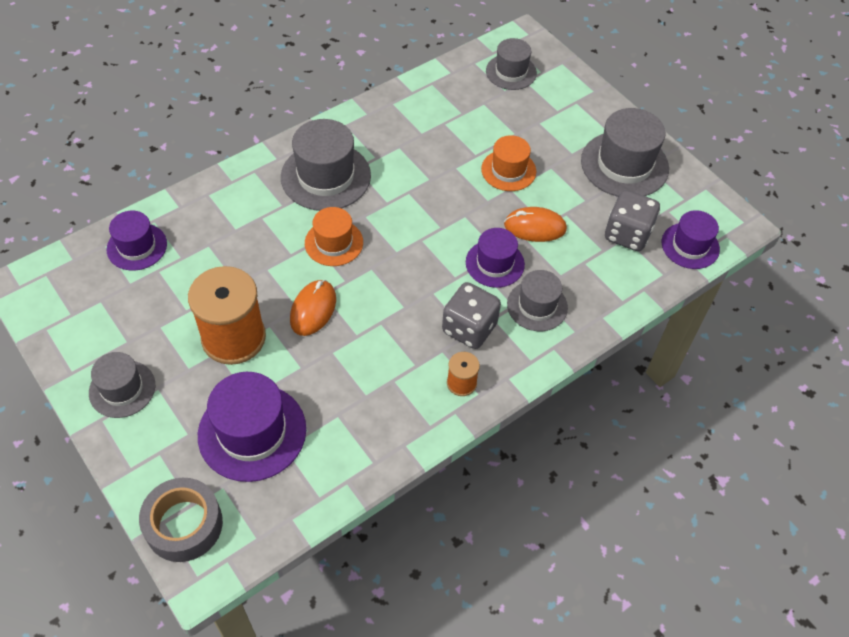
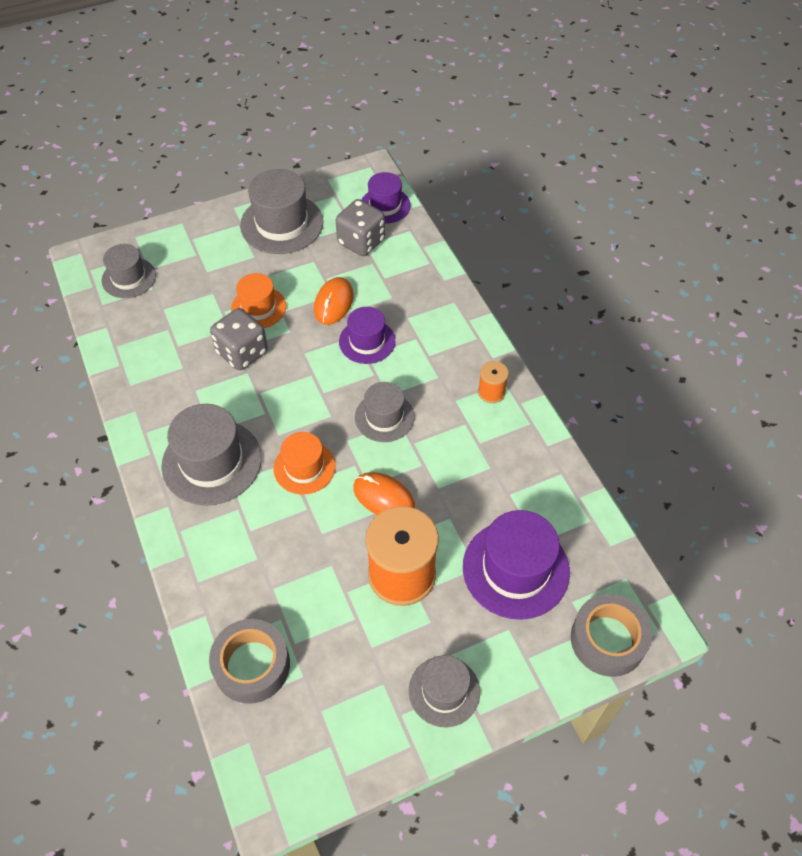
camera: 75 degrees left, 0 degrees up
purple hat [107,211,167,271] -> grey tape [209,619,290,704]
grey dice [442,282,501,349] -> grey dice moved to [210,308,268,370]
grey hat [507,270,568,331] -> grey hat moved to [355,382,414,442]

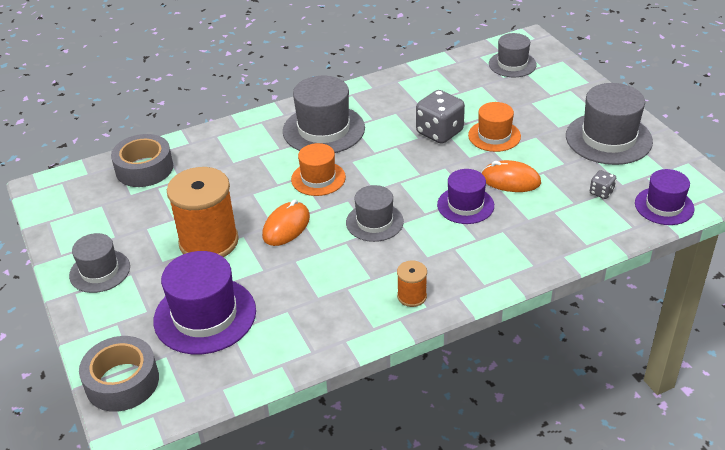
camera: 90 degrees right, 15 degrees down
grey dice [336,199,385,256] -> grey dice [590,170,616,199], size x0.49

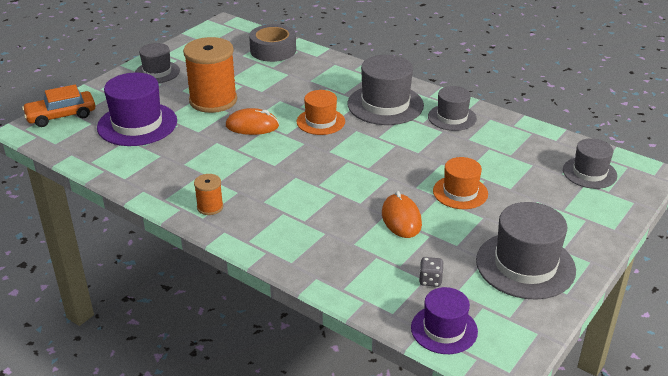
camera: 60 degrees right, 5 degrees down
grey tape [79,336,159,412] -> orange car [22,85,95,127]
grey hat [346,185,404,242] -> grey hat moved to [428,86,477,131]
grey dice [416,90,465,144] -> none
purple hat [437,169,494,224] -> none

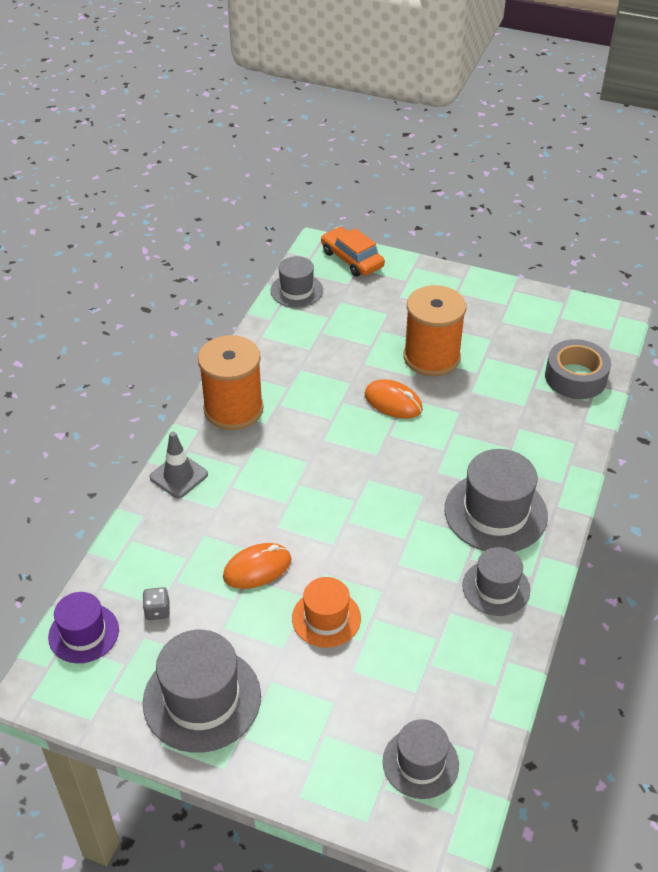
camera: 75 degrees right, 10 degrees up
purple hat [97,73,177,146] -> none
grey hat [135,43,180,83] -> grey hat moved to [270,256,323,308]
orange spool [194,174,223,215] -> orange spool [198,335,264,430], size x2.16
orange mouse [226,108,279,135] -> orange mouse turned 45 degrees counterclockwise [365,379,423,419]
orange hat [297,90,345,135] -> none
none -> grey traffic cone [150,432,208,498]

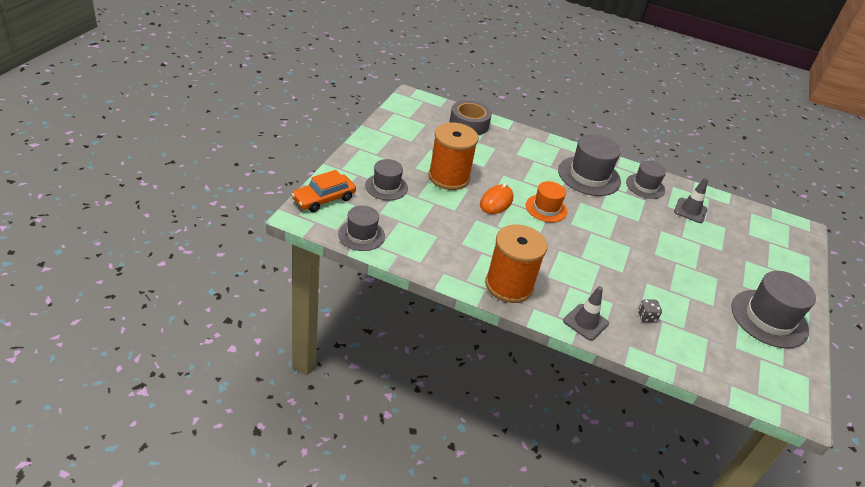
camera: 95 degrees left, 5 degrees down
purple hat [48,592,119,663] -> none
grey dice [142,587,170,620] -> grey dice moved to [638,299,662,322]
orange mouse [223,543,291,589] -> none
orange hat [292,577,361,648] -> orange hat moved to [526,181,567,222]
grey hat [383,719,459,799] -> grey hat moved to [365,159,408,200]
none -> grey traffic cone [674,177,708,223]

